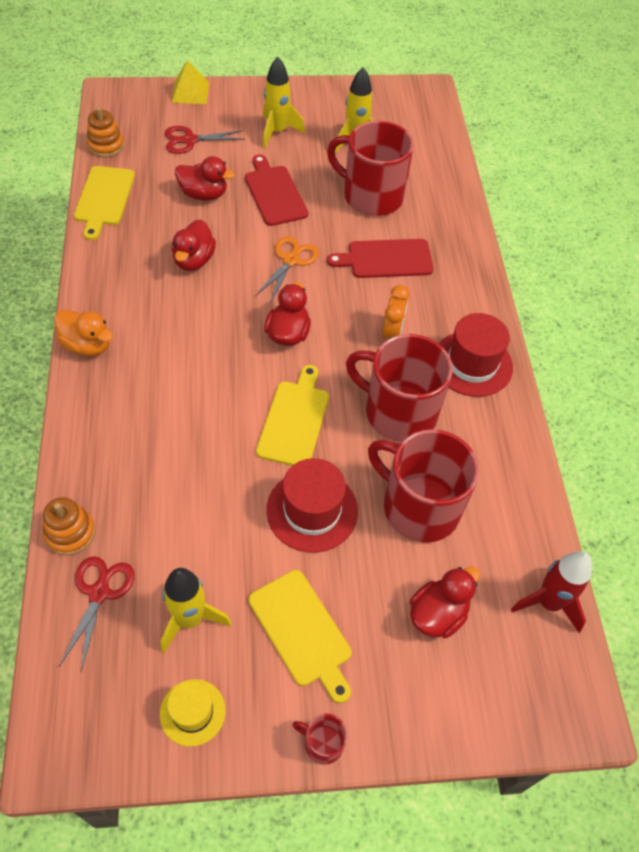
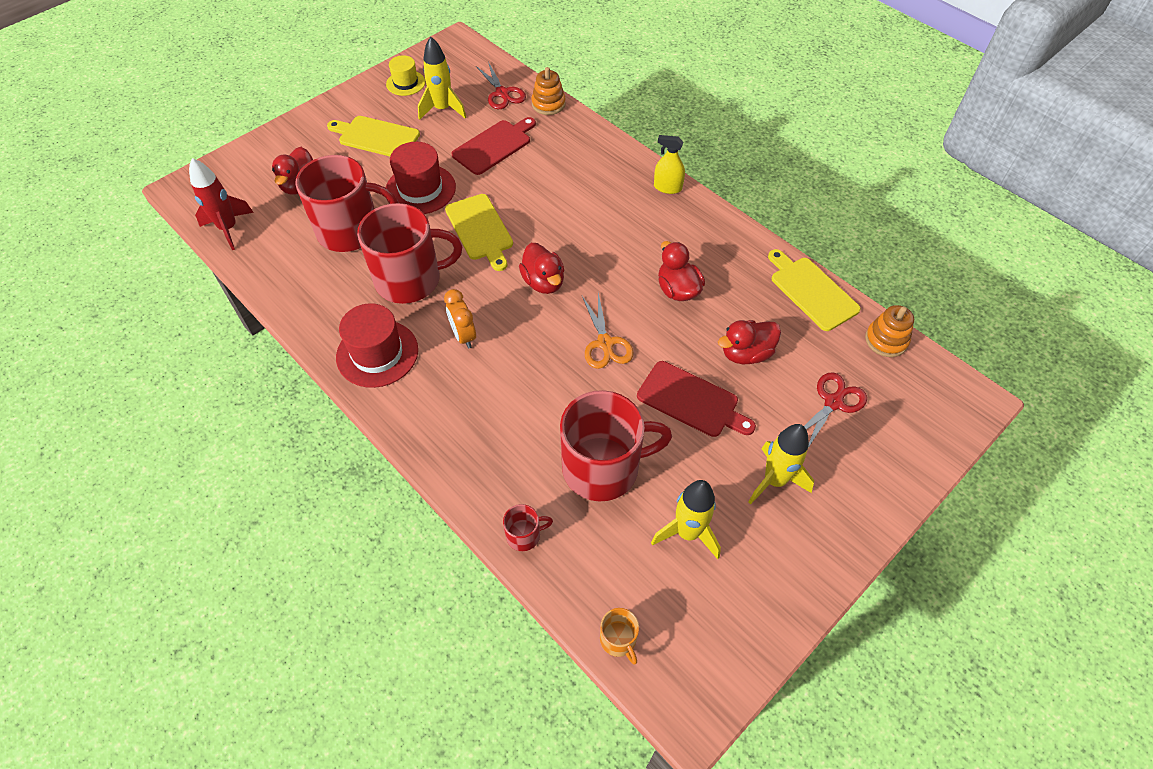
camera: 145 degrees right, 0 degrees up
orange duck [54,309,113,356] -> yellow spray bottle [654,135,685,194]
yellow pyramid [171,60,209,104] -> none
red mug [292,713,347,765] -> red mug moved to [503,504,553,551]
red cutting board [327,239,434,278] -> red cutting board moved to [452,117,536,175]
none -> orange mug [600,608,639,665]

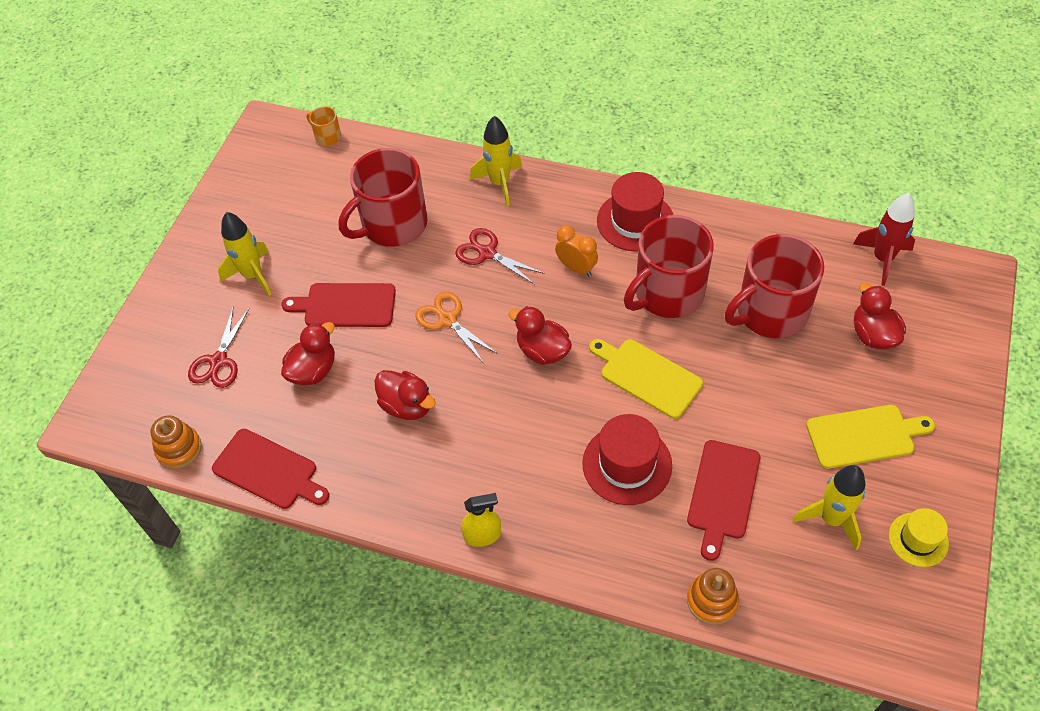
camera: 155 degrees right, 0 degrees up
red hat [386,142,456,214] -> red hat moved to [582,414,672,505]
red scissors [476,62,526,109] -> red scissors moved to [455,228,545,285]
red mug [503,504,553,551] -> none
yellow rocket [651,480,721,559] -> yellow rocket moved to [470,116,522,206]
yellow cutting board [768,249,861,331] -> red cutting board [212,429,329,509]

